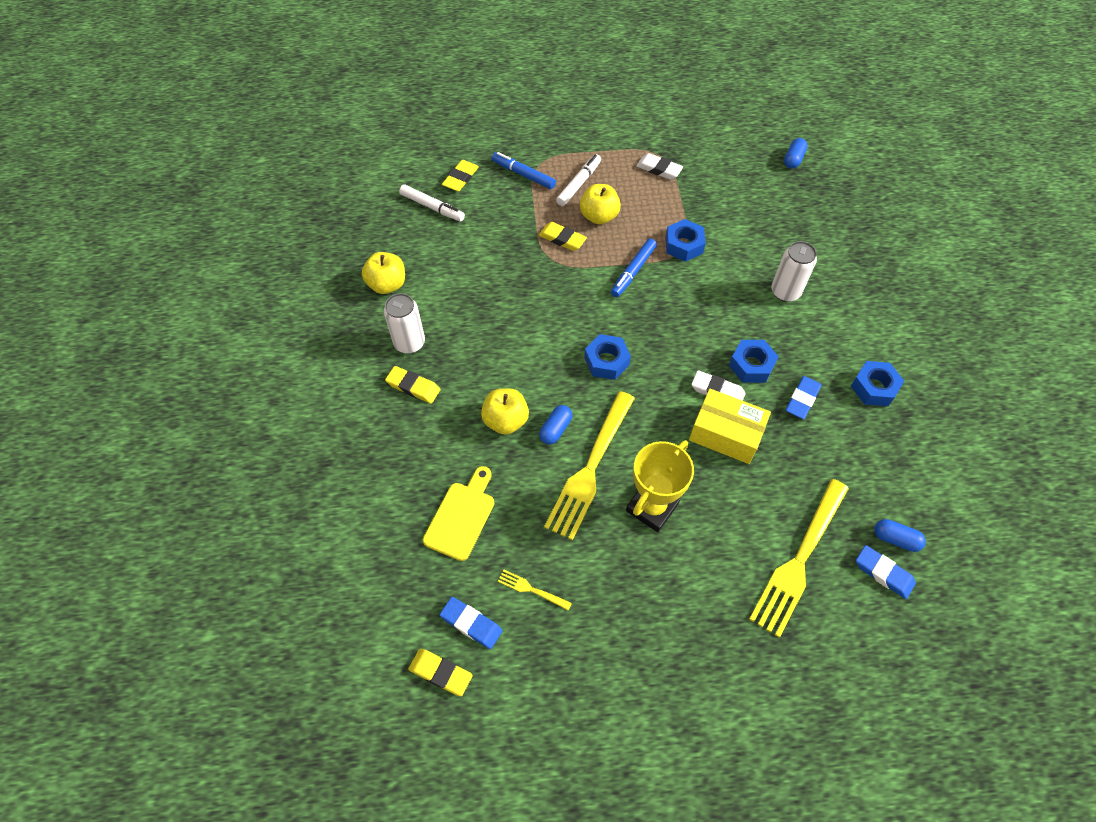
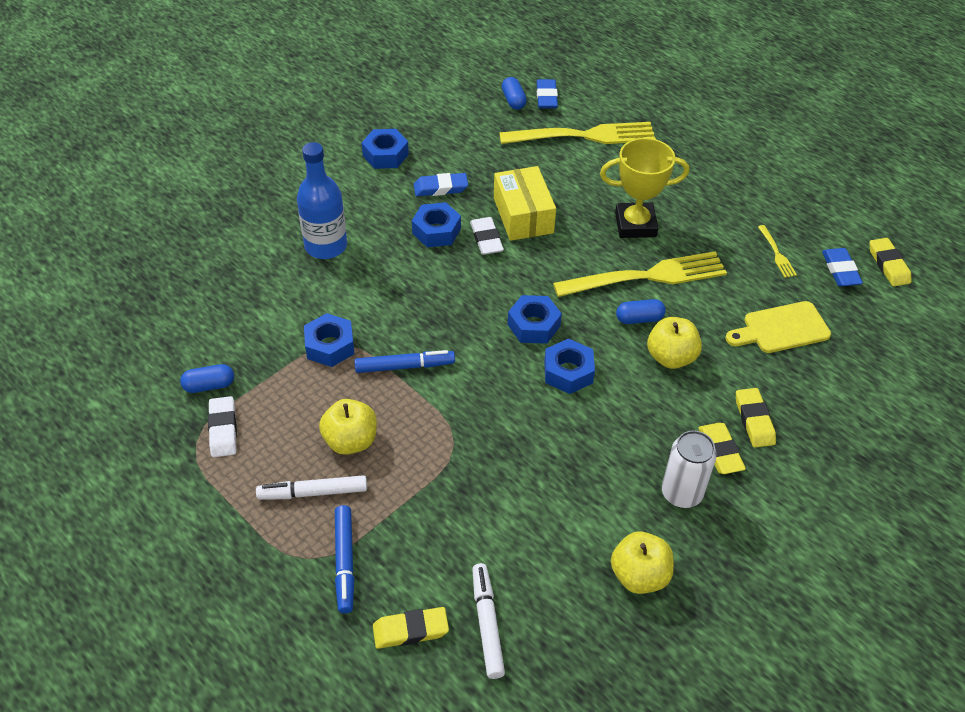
camera: 130 degrees left, 10 degrees down
yellow eraser [539,222,587,251] -> yellow eraser moved to [736,388,776,448]
white can [771,241,817,302] -> blue bottle [297,142,347,259]
blue capsule [784,138,808,169] -> blue capsule moved to [180,364,234,393]
none -> blue nut [544,338,595,394]

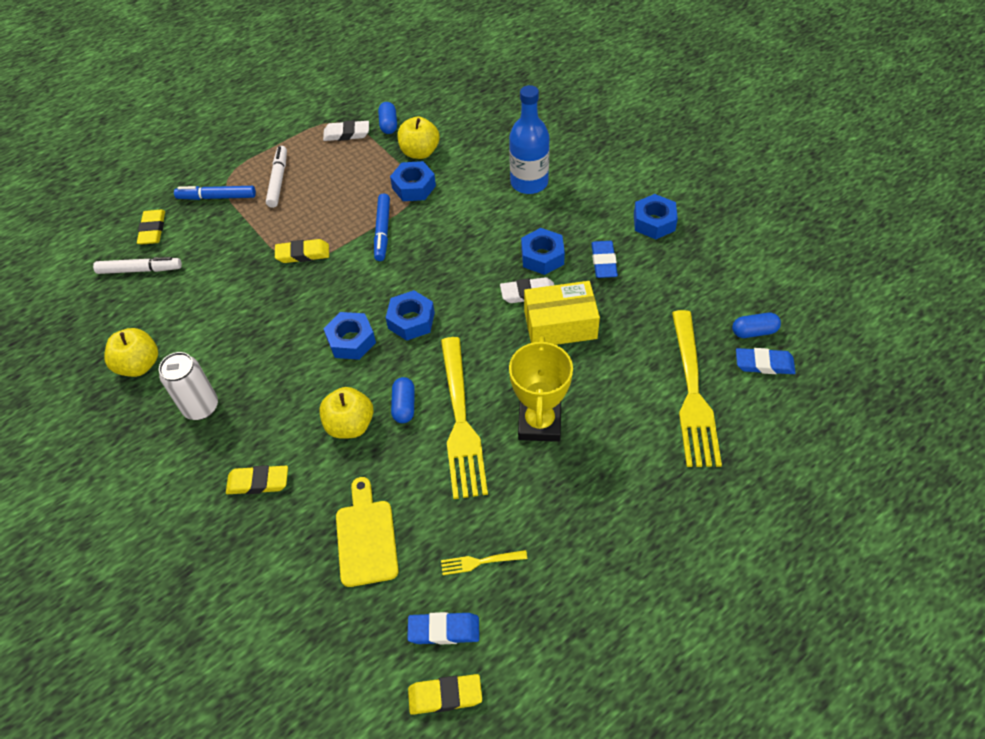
camera: 100 degrees right, 5 degrees up
yellow apple [319,399,377,455] -> yellow apple moved to [397,117,439,159]
yellow eraser [698,423,746,474] -> yellow eraser moved to [275,239,329,263]

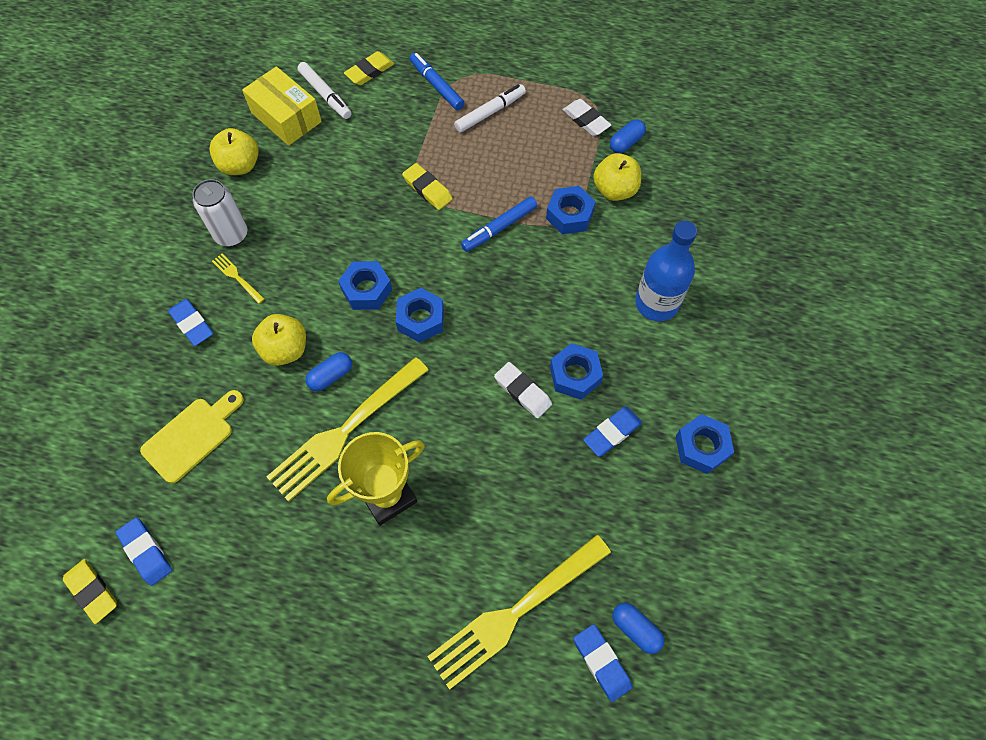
camera: 50 degrees right, 10 degrees up
yellow eraser [226,465,288,494] -> blue eraser [168,299,213,346]
yellow fork [441,550,527,575] -> yellow fork moved to [212,254,265,304]
yellow box [524,281,600,345] -> yellow box moved to [242,66,322,146]

